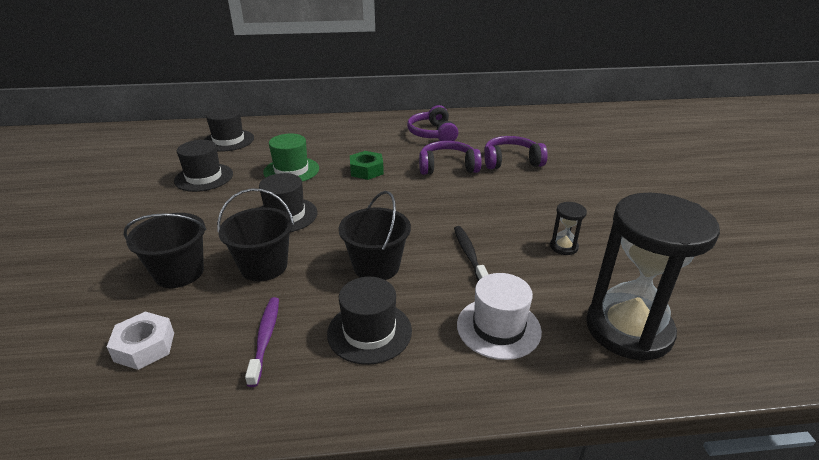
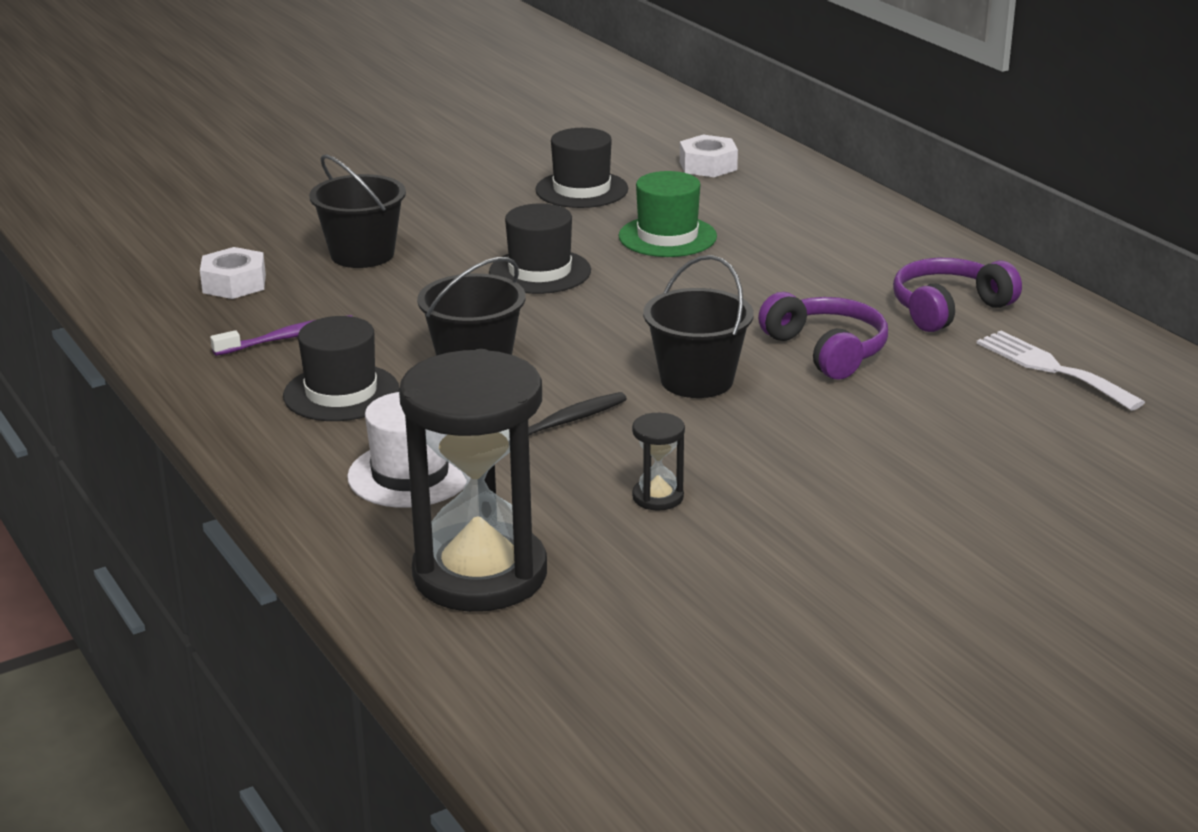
camera: 65 degrees right, 5 degrees down
black hat [204,107,254,152] -> white nut [680,135,738,177]
black bucket [217,188,294,281] -> black bucket moved to [643,255,754,398]
green nut [350,151,384,180] -> none
purple headphones [484,136,548,169] -> none
none -> white fork [977,331,1145,411]

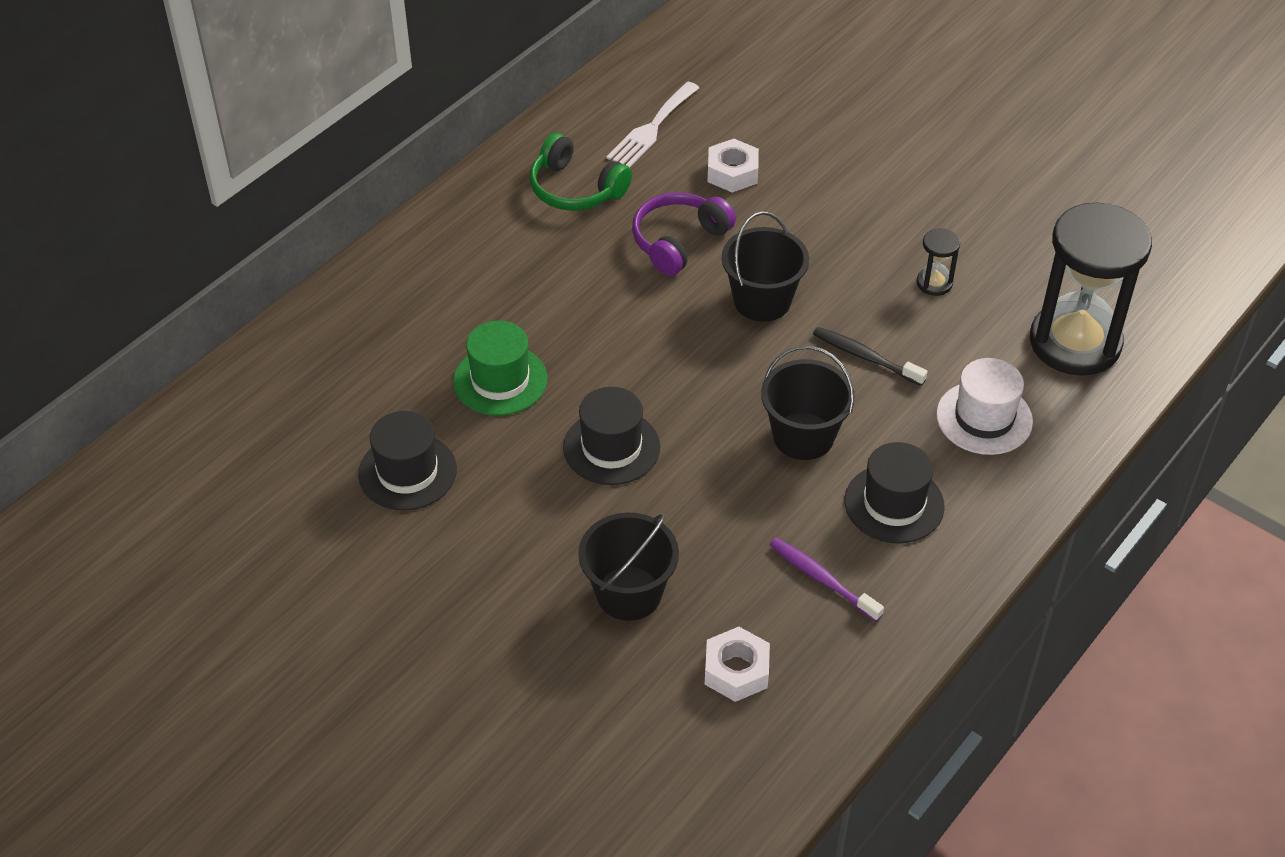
camera: 110 degrees left, 20 degrees up
white nut [680,135,738,177] -> white nut moved to [707,139,759,193]
purple headphones [893,258,1022,332] -> green headphones [530,133,632,211]

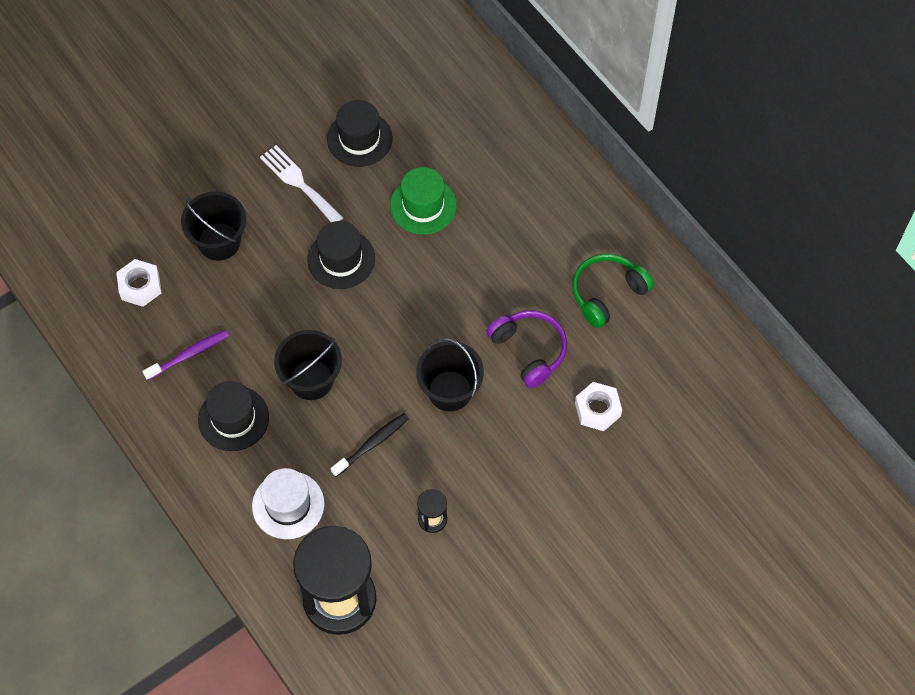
camera: 105 degrees right, 15 degrees up
white fork [606,82,699,168] -> white fork moved to [260,145,344,222]

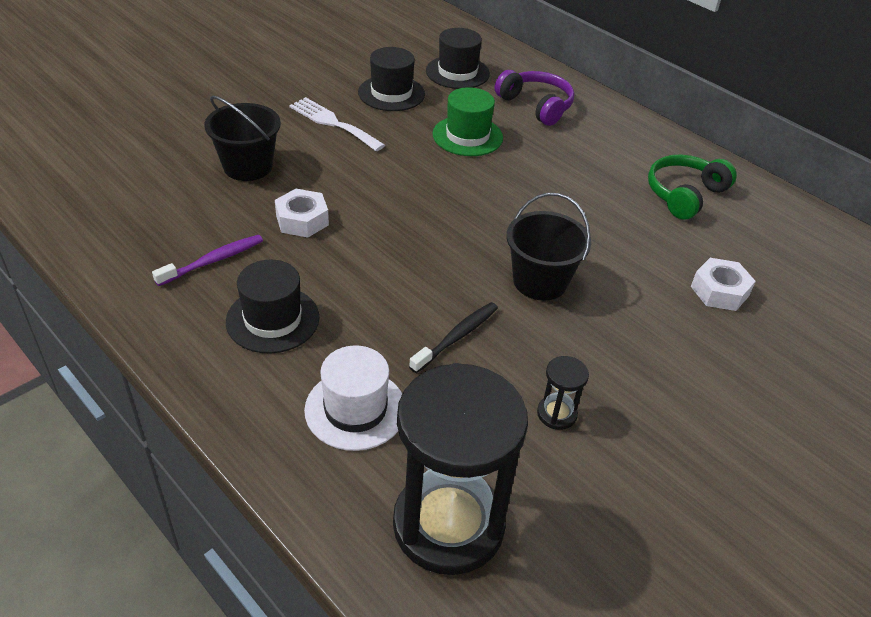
camera: 10 degrees left, 20 degrees down
white nut [116,259,162,307] -> white nut moved to [275,189,329,238]
black bucket [274,330,342,400] -> none
black hat [307,221,375,289] -> black hat moved to [426,28,490,89]
purple headphones [486,310,567,388] -> purple headphones moved to [495,70,574,126]

